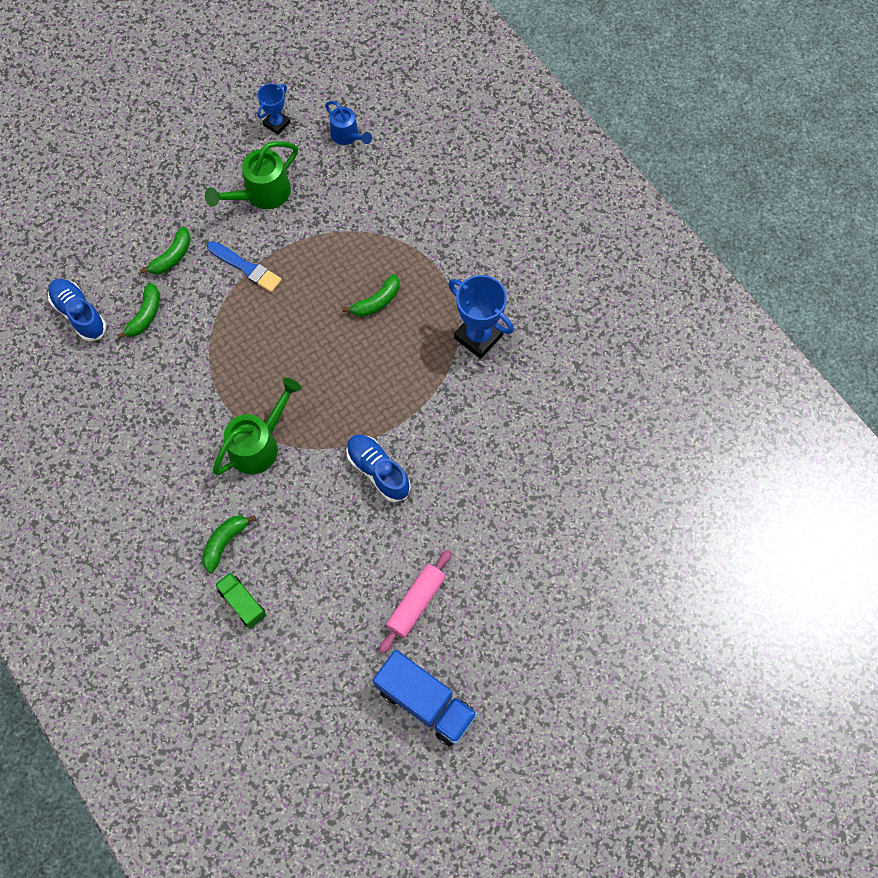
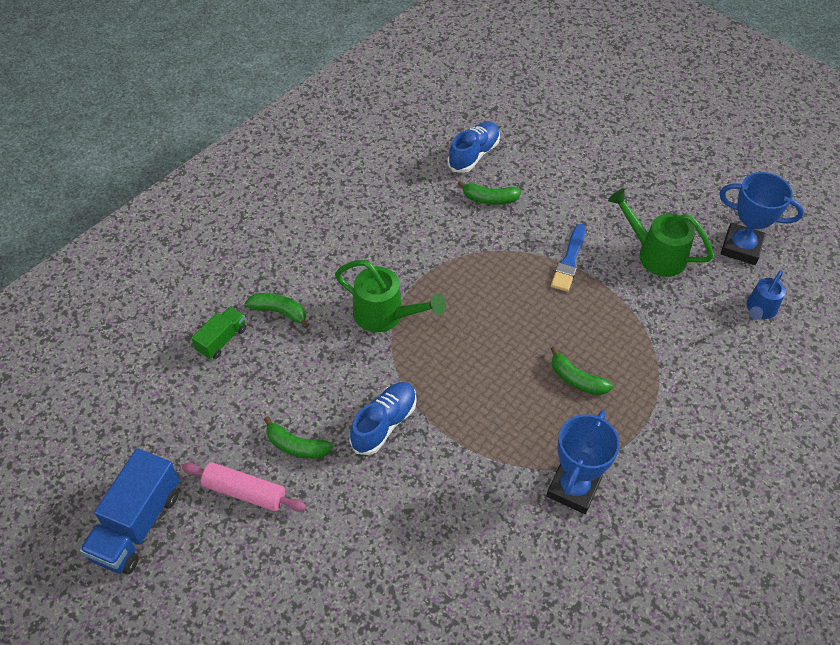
camera: 75 degrees right, 15 degrees down
green banana [140,227,191,275] -> green banana moved to [264,416,333,459]
blue trophy [257,83,290,135] -> blue trophy [719,172,804,265], size x1.68

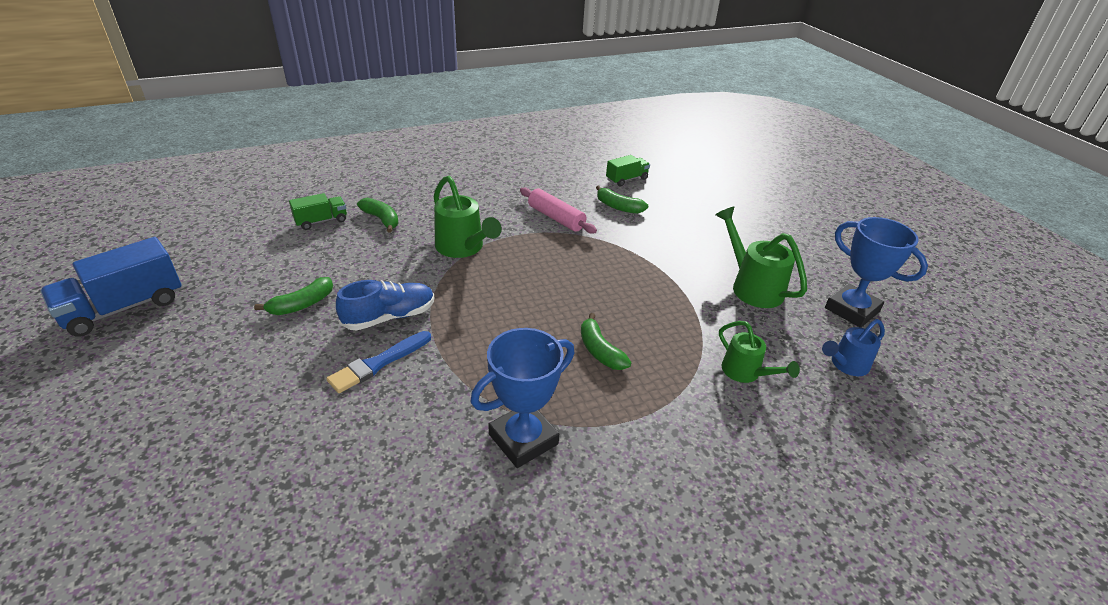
camera: 25 degrees right, 15 degrees down
pink rolling pin [182,462,306,512] -> pink rolling pin moved to [520,188,597,234]
green banana [264,416,333,459] -> green banana turned 90 degrees counterclockwise [254,277,333,315]
blue shoe [448,122,500,173] -> green truck [606,155,650,186]
blue brush [551,224,586,292] -> blue brush moved to [326,331,431,393]
none -> green watering can [719,321,800,383]

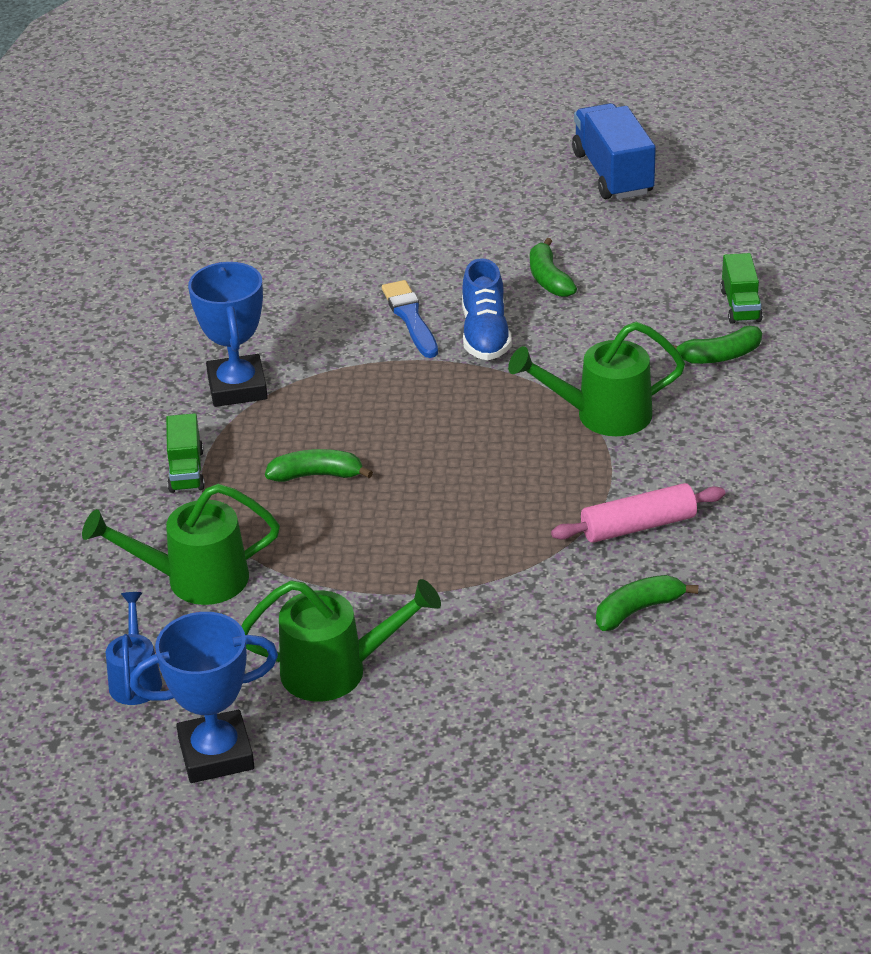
camera: 120 degrees right, 0 degrees up
green truck [606,155,650,186] -> green truck moved to [166,413,205,493]
green watering can [719,321,800,383] -> green watering can [82,484,280,605], size x1.57

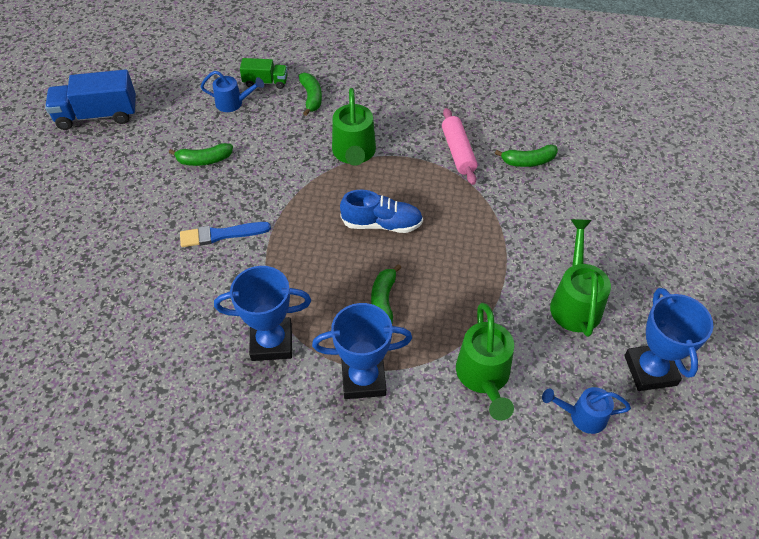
camera: 85 degrees left, 15 degrees up
green truck [166,413,205,493] -> blue trophy [312,303,412,399]
blue shoe [462,258,512,360] -> blue shoe moved to [340,190,423,233]
green banana [596,575,699,631] -> green banana turned 75 degrees counterclockwise [495,144,558,167]
none -> blue watering can [200,71,264,112]

